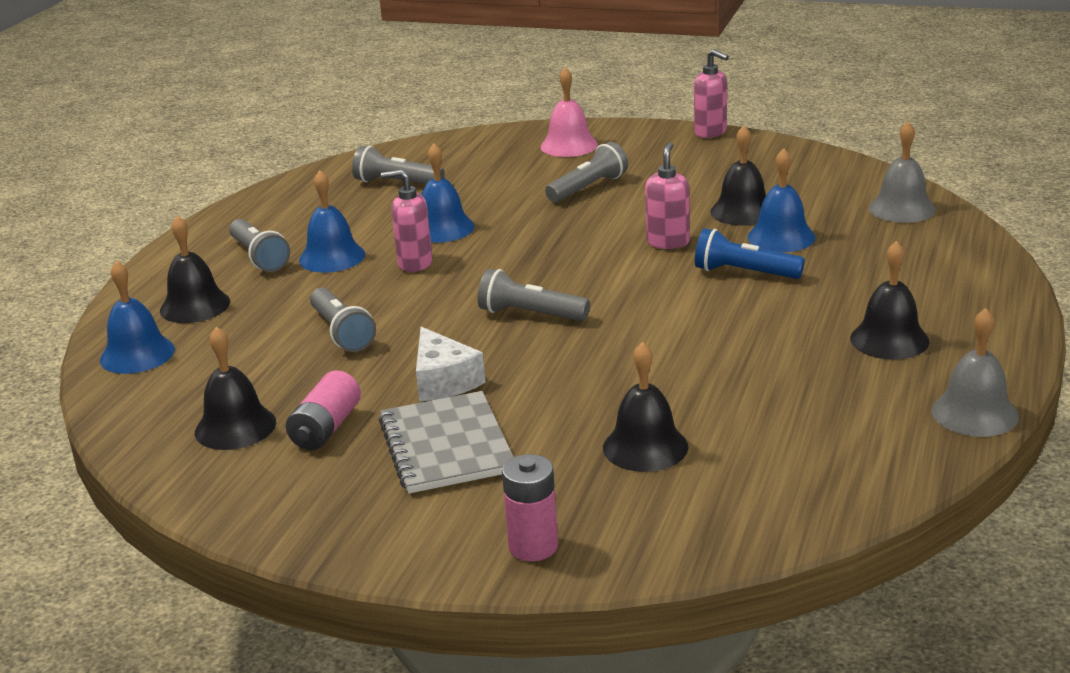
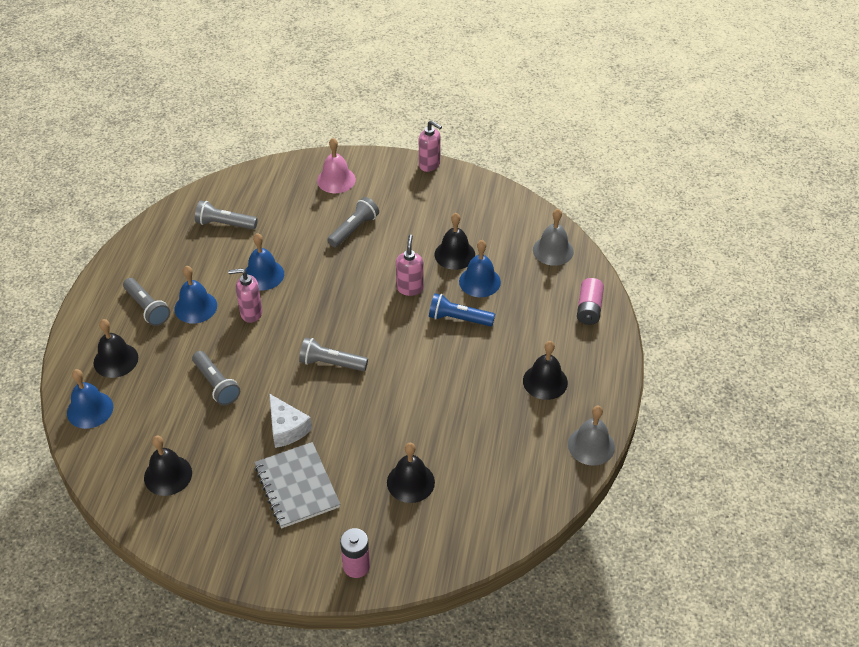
camera: 10 degrees left, 20 degrees up
pink battery [286,370,361,450] -> pink battery moved to [577,278,604,325]

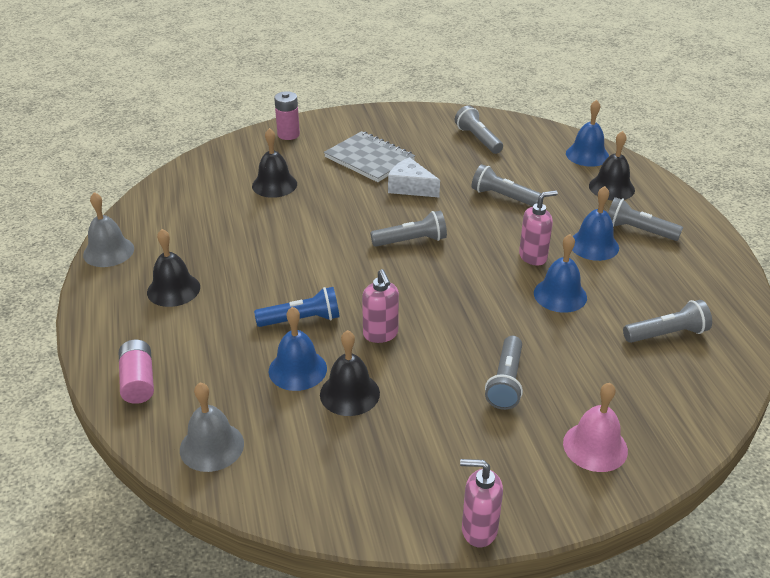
camera: 155 degrees right, 10 degrees down
black bell [144,436,192,496] -> grey flashlight [455,106,503,154]

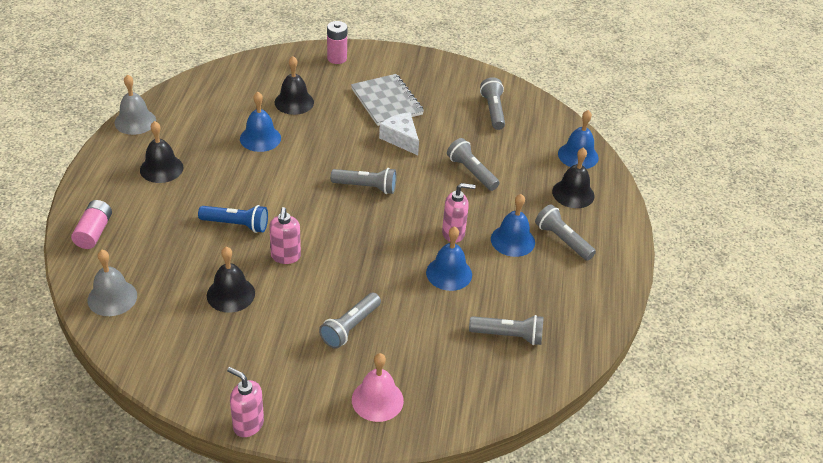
camera: 20 degrees right, 5 degrees up
blue bell [269,307,327,391] -> blue bell moved to [240,92,281,152]

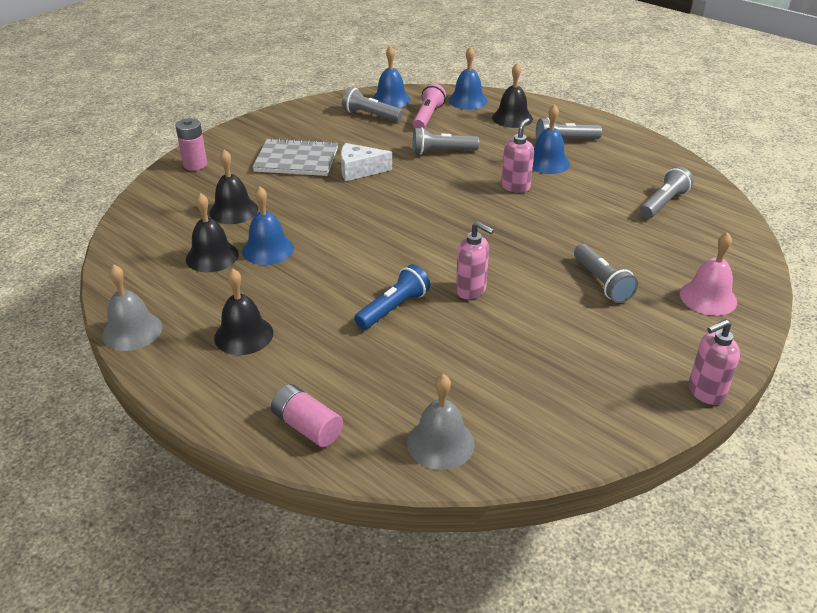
camera: 55 degrees left, 5 degrees down
black bell [207,247,255,313] -> black bell moved to [186,193,239,273]
grey flashlight [331,168,397,194] -> none
blue bell [426,226,472,291] -> blue bell moved to [373,46,411,108]
none -> pink flashlight [413,84,446,129]

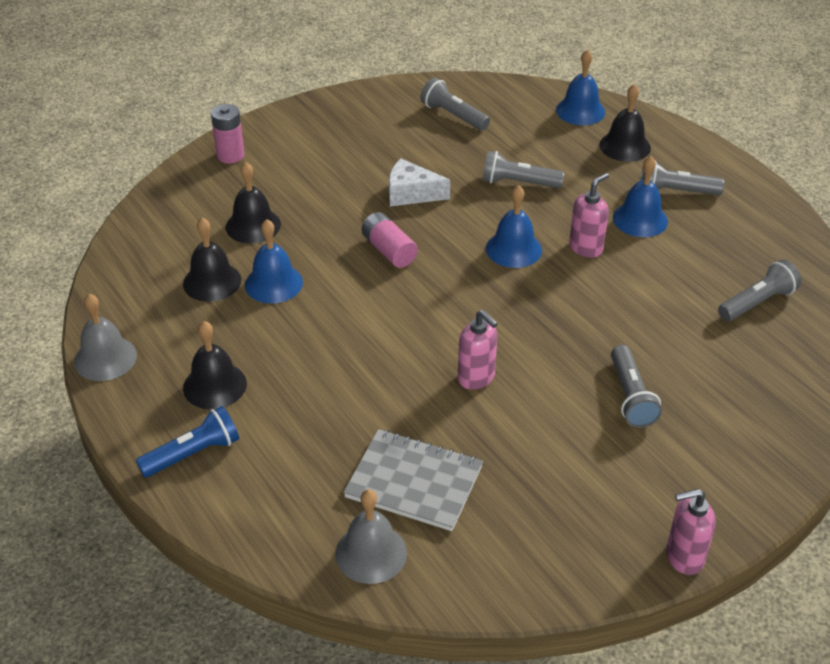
camera: 15 degrees right, 5 degrees up
grey notebook [253,138,338,176] -> grey notebook moved to [343,429,483,531]
pink battery [271,384,343,447] -> pink battery moved to [362,212,418,268]
blue flashlight [354,264,430,330] -> blue flashlight moved to [136,406,239,478]
blue bell [373,46,411,108] -> blue bell moved to [486,185,542,268]
pink flashlight [413,84,446,129] -> none
pink bell [680,232,737,316] -> none

